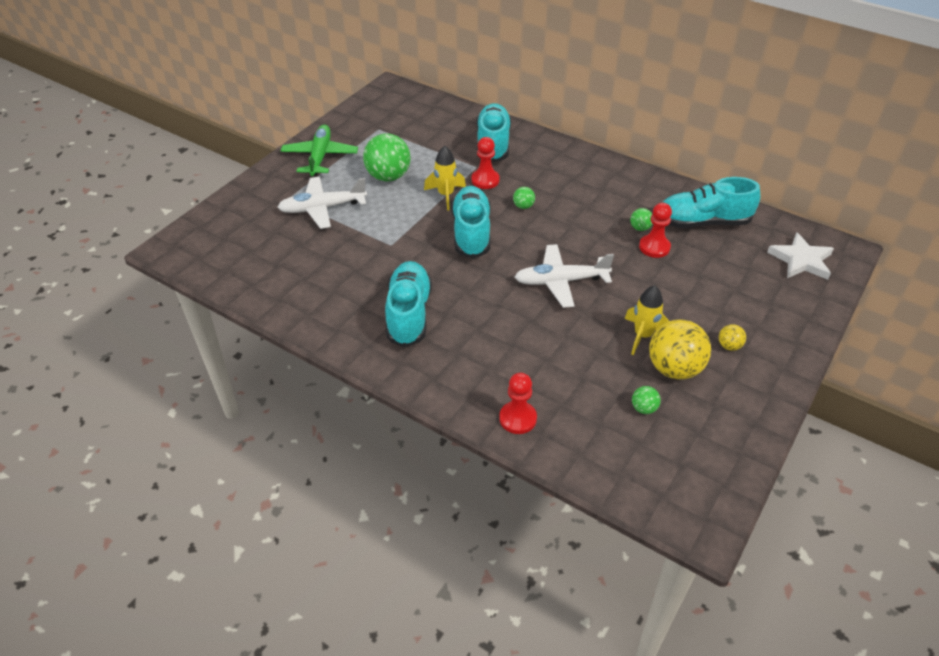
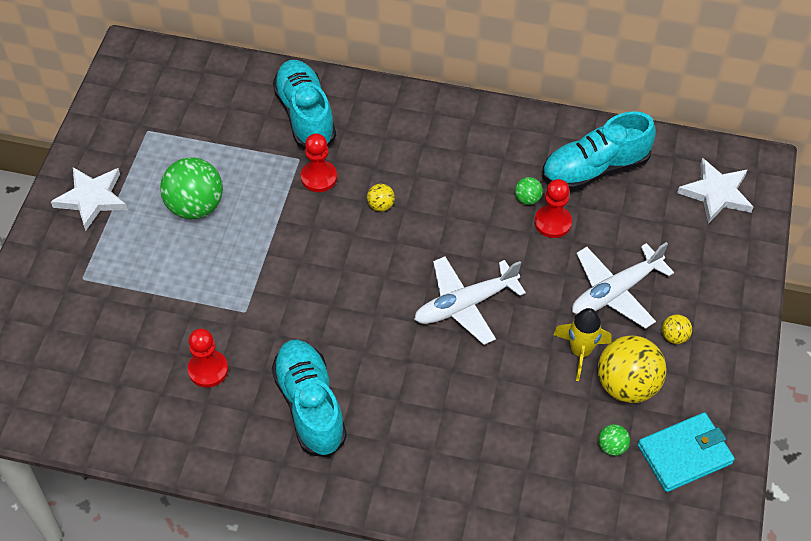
camera: 20 degrees left, 10 degrees up
white plane [277,177,367,229] -> white plane moved to [572,242,674,329]
green plane [281,125,358,176] -> white star [51,167,128,231]
yellow rocket [424,146,466,211] -> none
turquoise shoe [451,186,491,259] -> none
red pawn [499,373,537,434] -> red pawn moved to [188,328,228,388]
green ball [513,187,535,209] -> yellow ball [367,184,395,212]
none -> turquoise wallet [638,412,735,492]

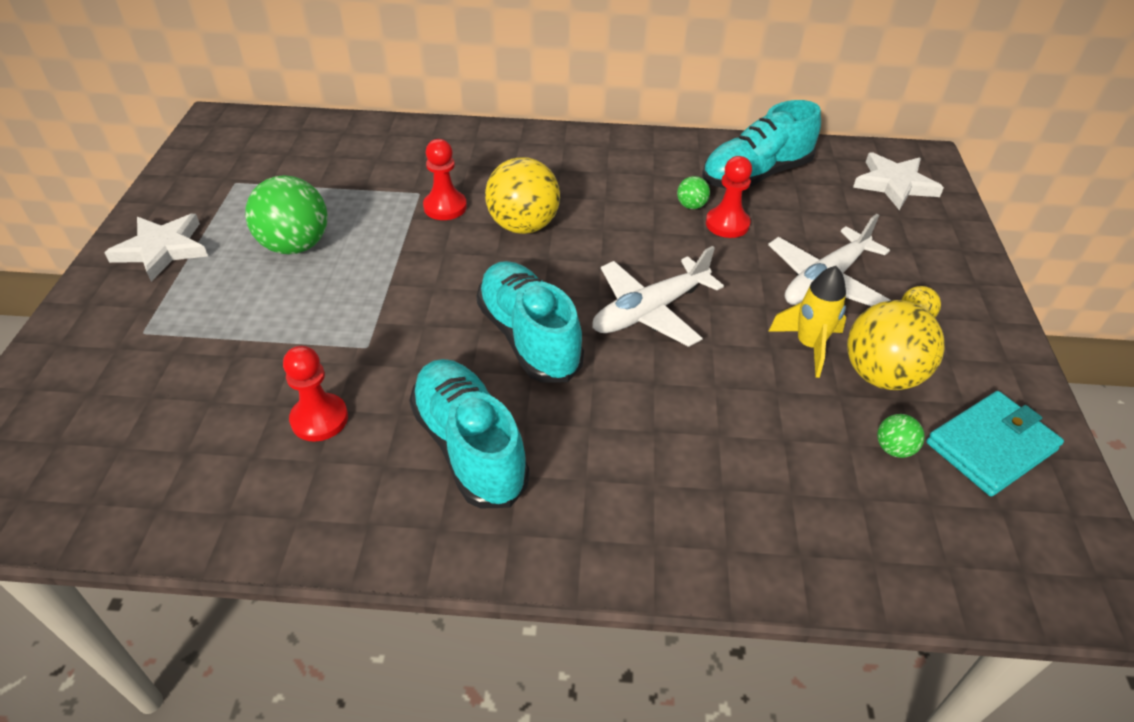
camera: 10 degrees left, 10 degrees down
turquoise shoe [273,60,336,150] -> turquoise shoe moved to [476,261,584,383]
yellow ball [367,184,395,212] -> yellow ball [485,157,560,234], size x2.19

